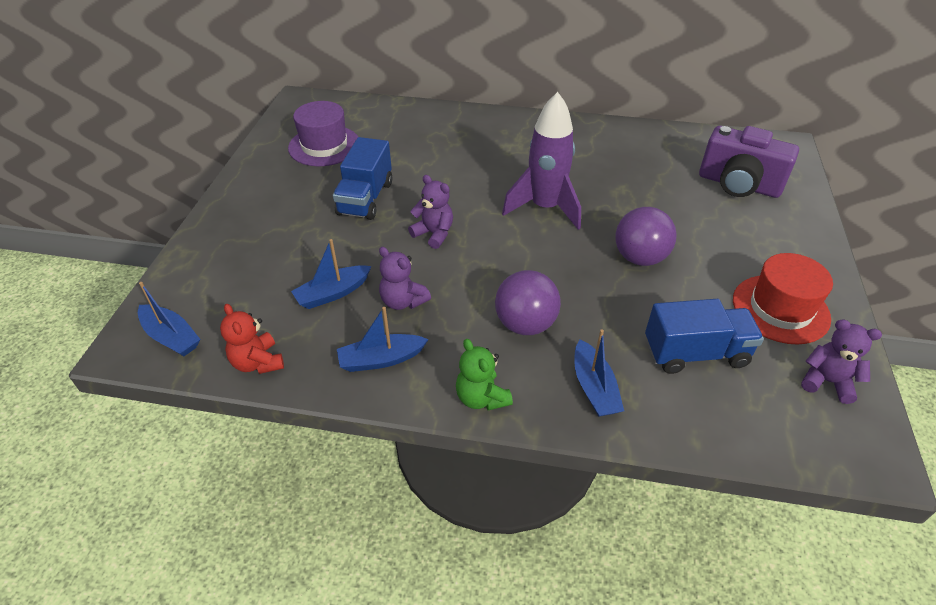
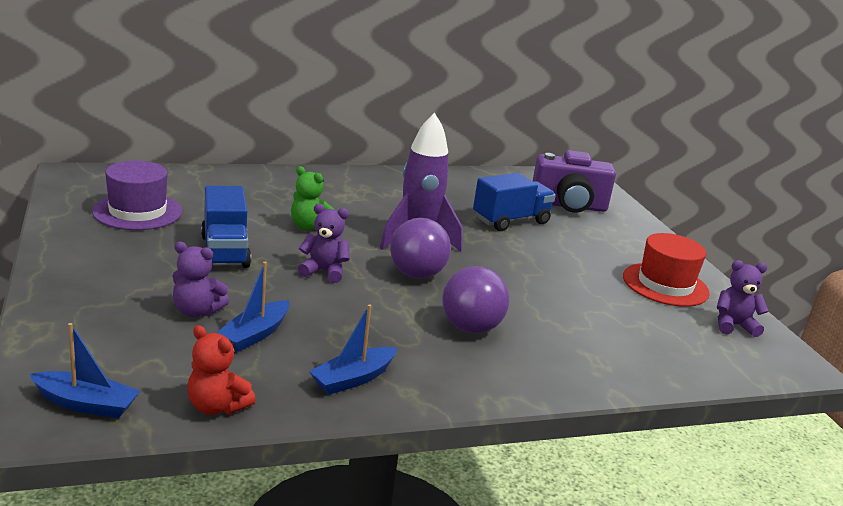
camera: 30 degrees left, 20 degrees down
purple teddy bear [379,247,431,310] -> purple teddy bear moved to [172,242,229,317]
green teddy bear [456,339,513,411] -> green teddy bear moved to [291,166,335,230]
blue boat [574,329,624,417] -> none
purple ball [615,207,677,266] -> purple ball moved to [390,218,451,279]
blue truck [645,299,764,374] -> blue truck moved to [473,173,556,231]

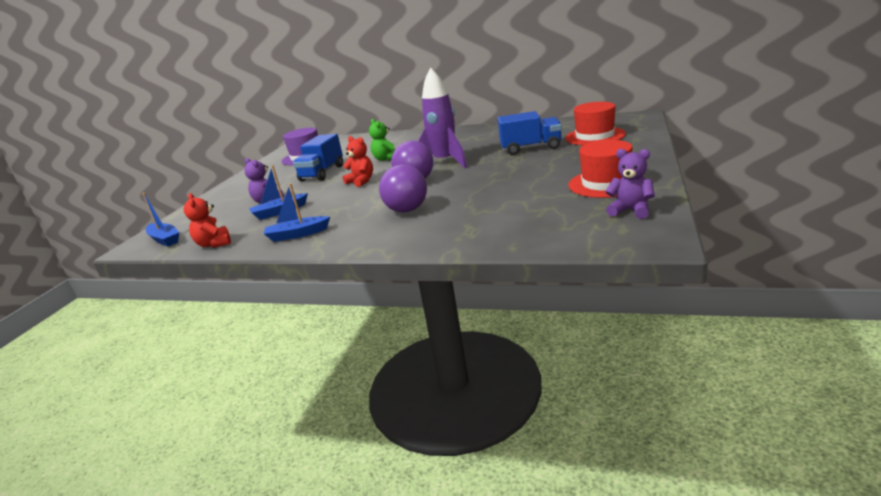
camera: 40 degrees right, 0 degrees up
purple teddy bear [298,204,350,283] -> red teddy bear [343,136,373,187]
purple camera [533,150,616,213] -> red hat [565,102,626,145]

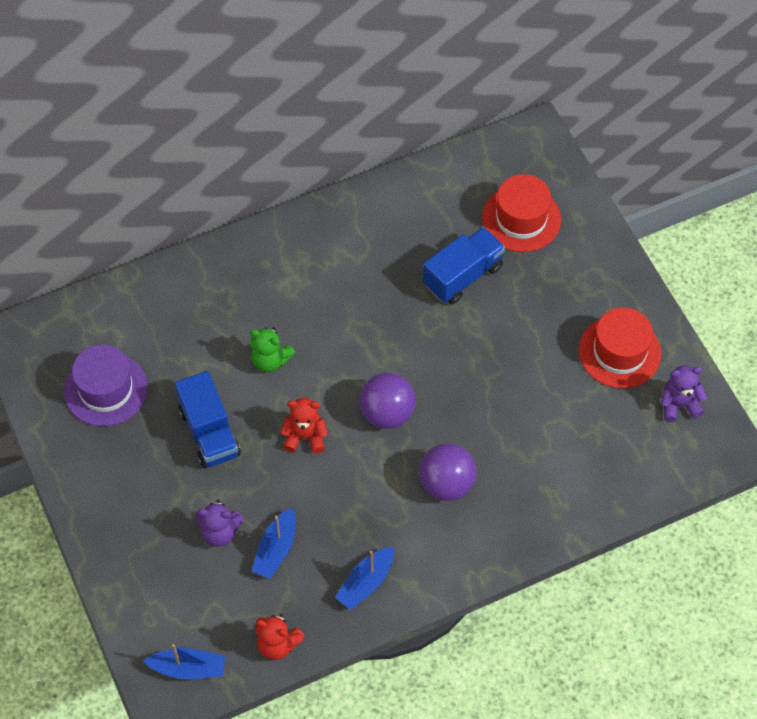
camera: 45 degrees left, 35 degrees up
purple rocket [418,68,467,168] -> none

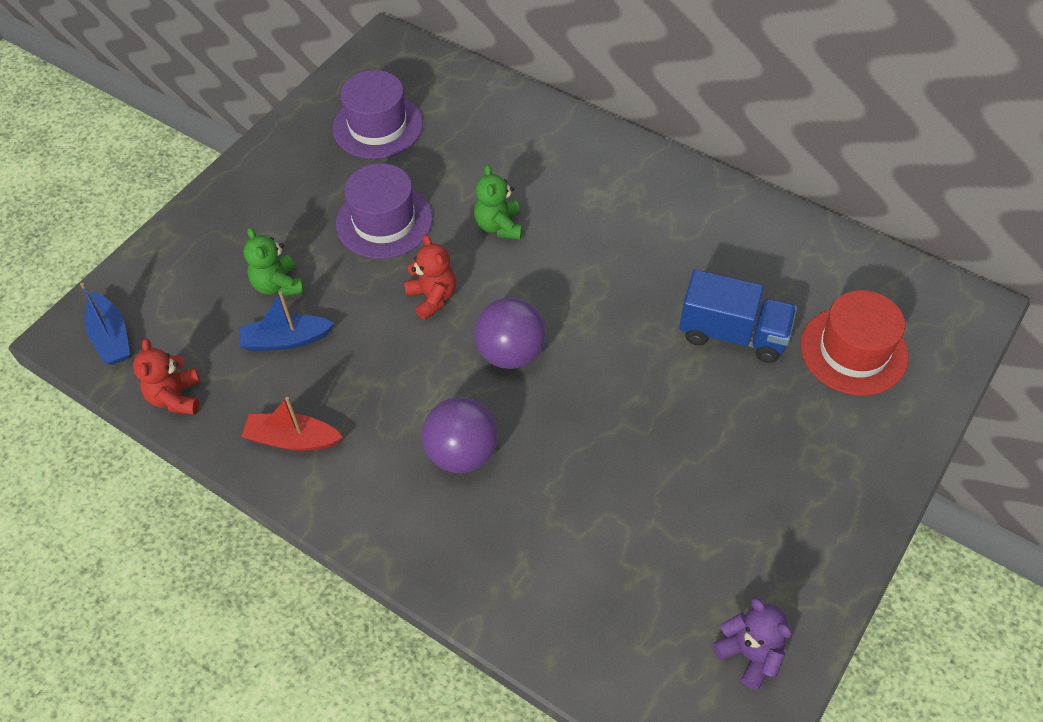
camera: 60 degrees right, 5 degrees down
blue truck [175,371,241,468] -> purple hat [336,163,433,259]
purple teddy bear [195,500,244,547] -> green teddy bear [243,227,304,296]
blue boat [335,546,394,610] -> red boat [241,397,343,451]
red hat [579,307,661,388] -> none

